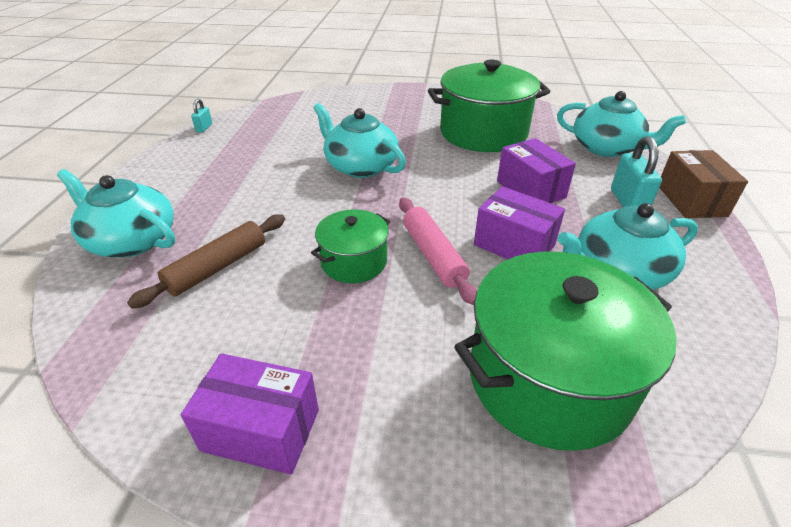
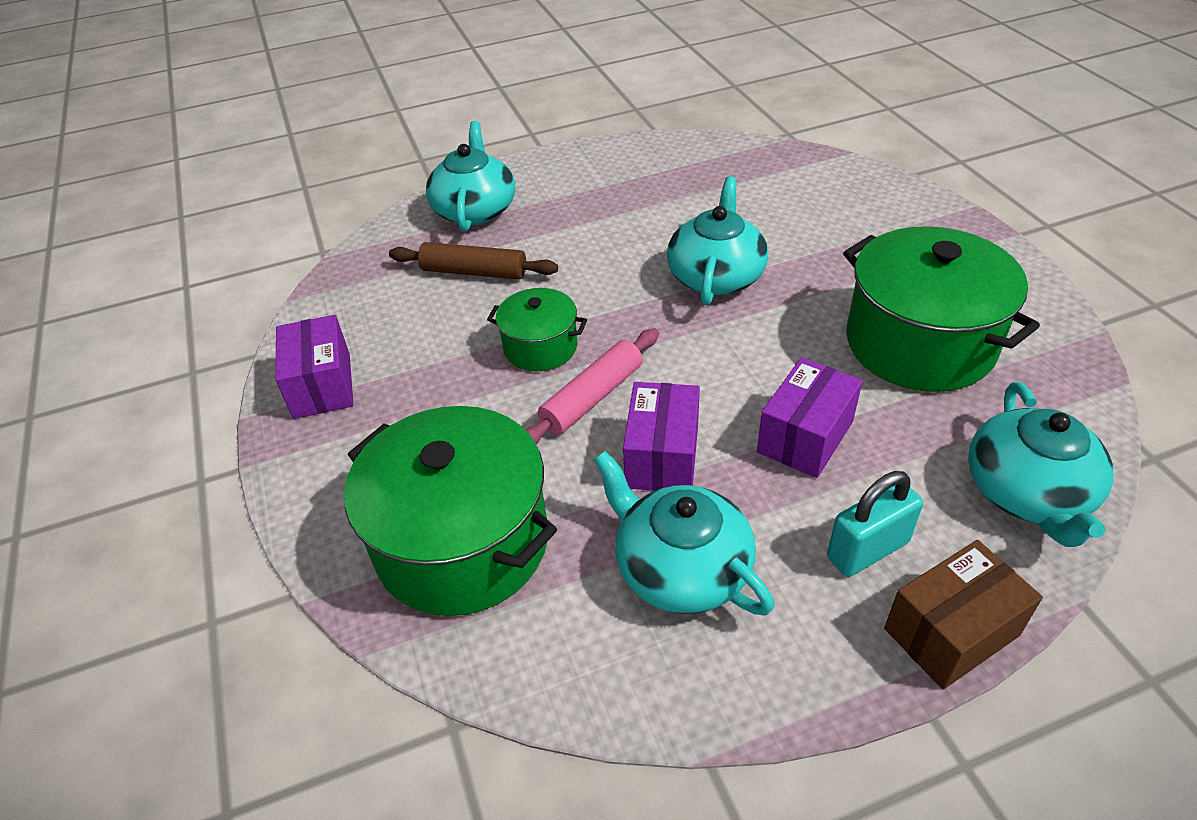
camera: 65 degrees right, 5 degrees up
turquoise padlock [191,99,212,132] -> none

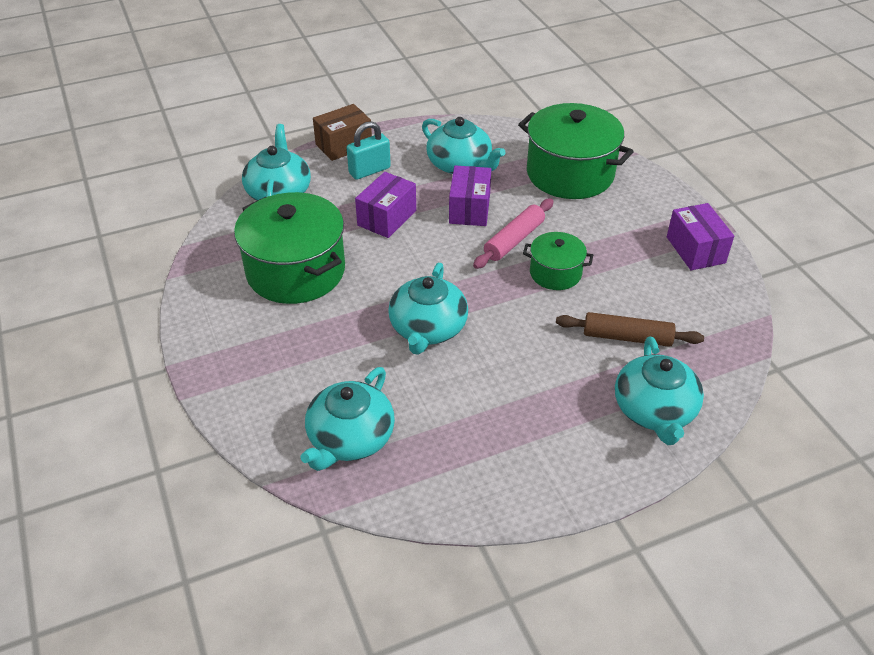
camera: 175 degrees right, 0 degrees up
none -> turquoise teapot [301,367,395,471]

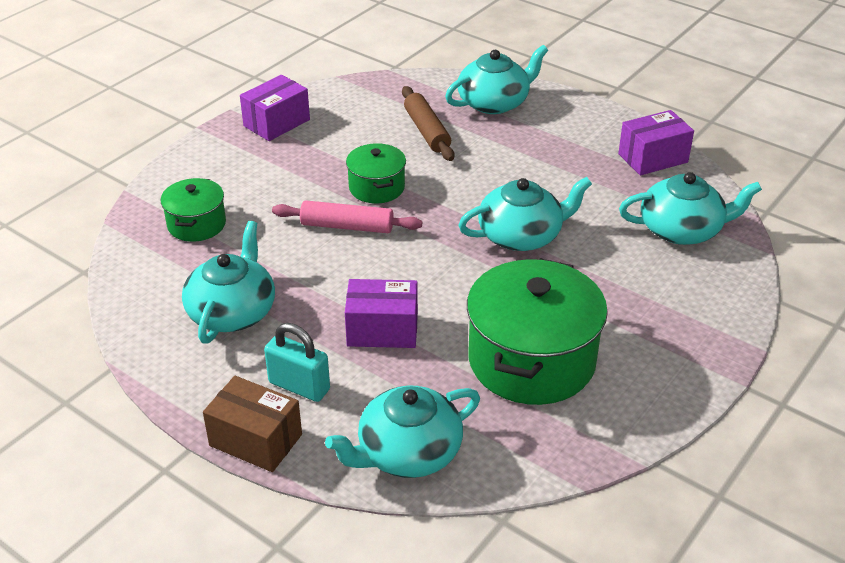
camera: 120 degrees left, 5 degrees down
purple box [449,165,491,226] -> purple box moved to [618,110,694,175]
green pot [518,103,634,199] -> green pot [161,178,226,242], size x0.53

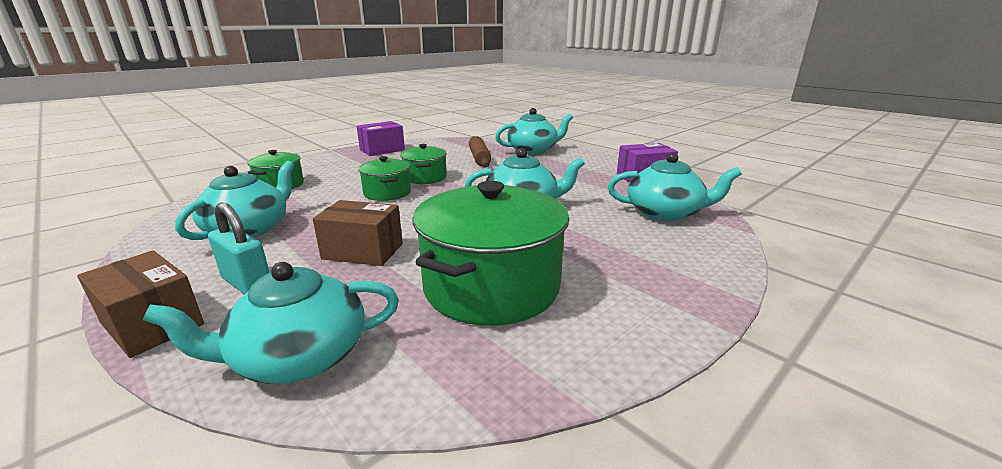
camera: 10 degrees right, 15 degrees down
pink rolling pin [272,200,422,233] -> green pot [358,156,411,201]
purple box [345,279,418,348] -> brown box [313,200,403,266]

